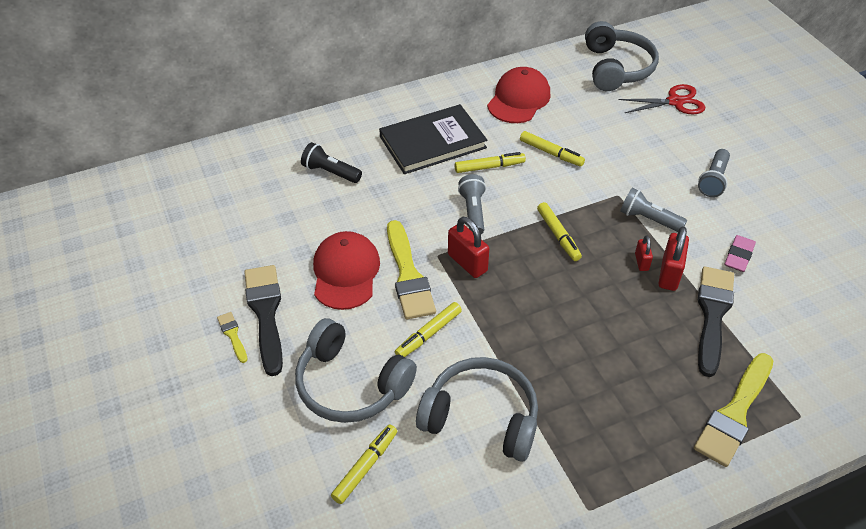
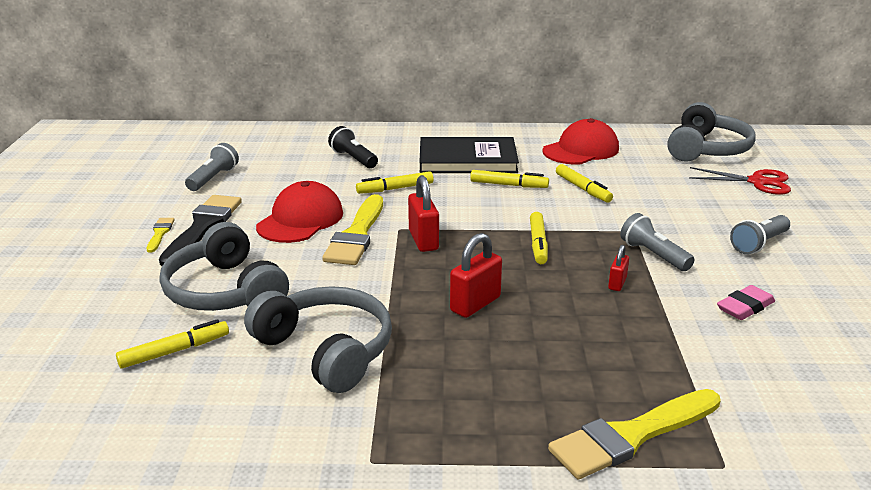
camera: 25 degrees right, 20 degrees down
yellow marker [395,302,462,357] -> yellow marker moved to [356,171,434,194]
grey flashlight [458,174,486,234] -> grey flashlight moved to [185,143,239,191]
red padlock [658,226,689,291] -> red padlock moved to [450,233,502,318]
black brush [698,266,734,377] -> none

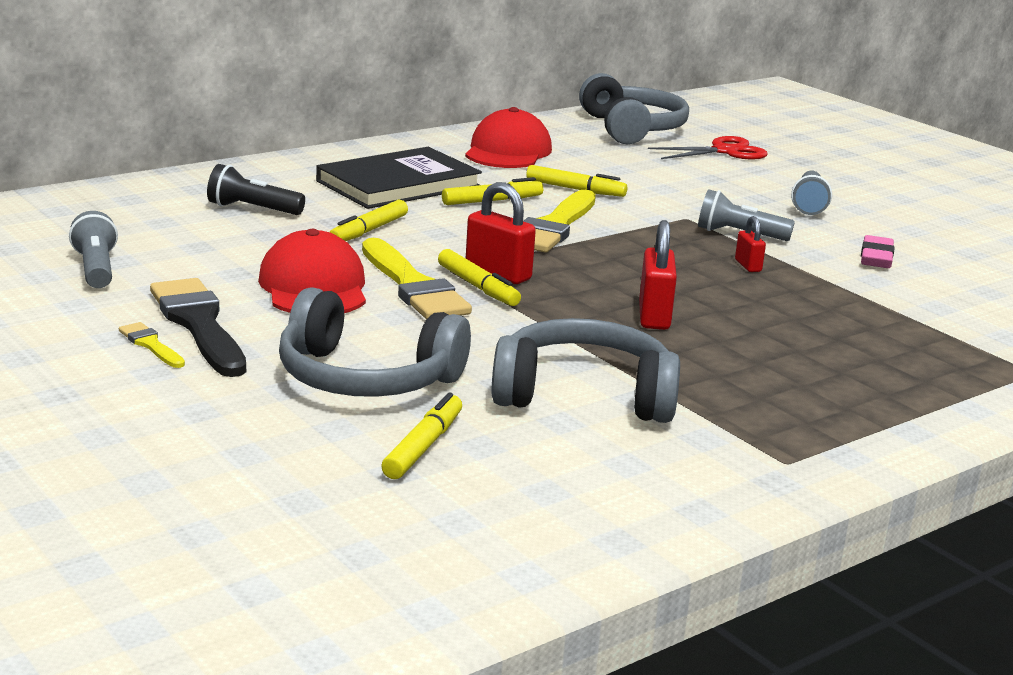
camera: 40 degrees left, 5 degrees down
yellow marker [530,212,548,264] -> yellow marker moved to [438,249,521,306]
yellow brush [548,389,721,479] -> yellow brush moved to [523,190,596,253]

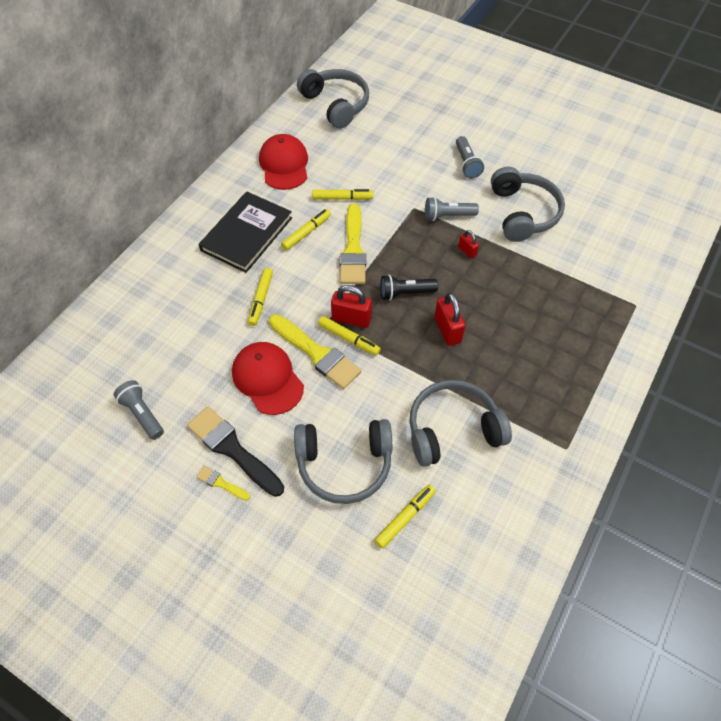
camera: 20 degrees left, 35 degrees up
black flashlight [207,164,305,215] -> black flashlight moved to [381,275,438,300]
yellow marker [381,392,462,479] -> yellow marker turned 45 degrees clockwise [374,484,436,549]
red scissors [648,136,768,159] -> none
pink eraser [861,235,895,268] -> grey headphones [491,167,565,242]

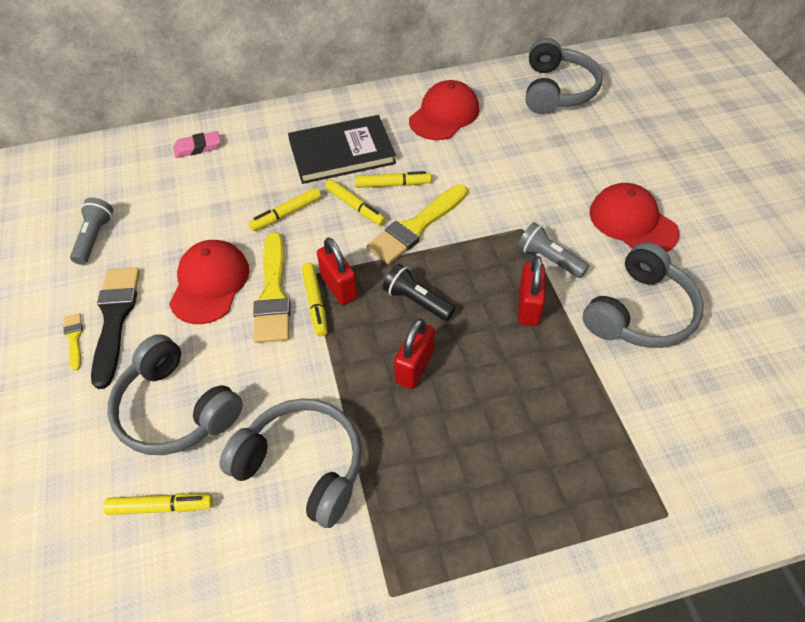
camera: 45 degrees right, 5 degrees down
yellow marker [312,189,373,200] -> yellow marker moved to [325,179,386,226]
grey flashlight [456,136,484,179] -> red cap [589,183,679,252]
red padlock [458,230,479,258] -> red padlock [518,256,545,326], size x1.76
none -> pink eraser [173,131,220,158]

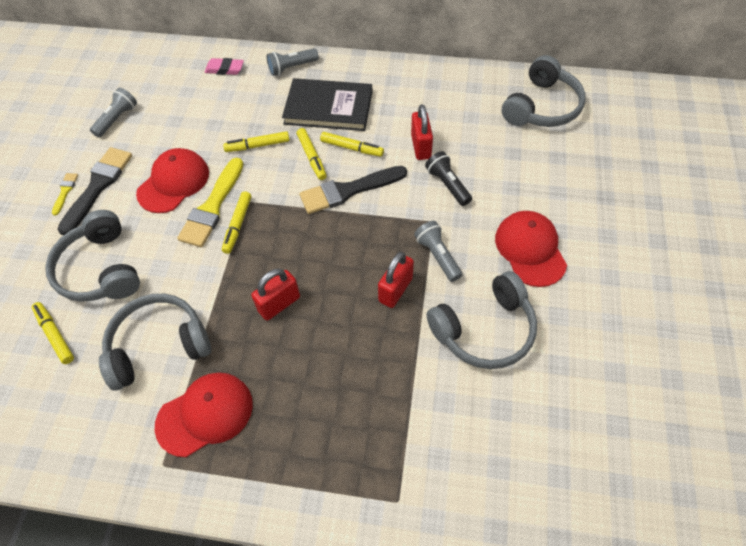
camera: 25 degrees right, 5 degrees up
yellow marker [103,493,213,515] -> yellow marker turned 150 degrees counterclockwise [32,302,74,364]
grey headphones [220,398,362,528] -> grey headphones turned 75 degrees counterclockwise [99,294,211,390]
red padlock [317,238,358,305] -> red padlock moved to [411,104,433,160]
yellow brush [367,185,468,264] -> black brush [300,166,407,214]
black flashlight [383,264,455,321] -> black flashlight moved to [425,151,472,206]
red cap [409,80,479,140] -> red cap moved to [155,372,253,457]
none -> grey flashlight [267,48,319,76]

